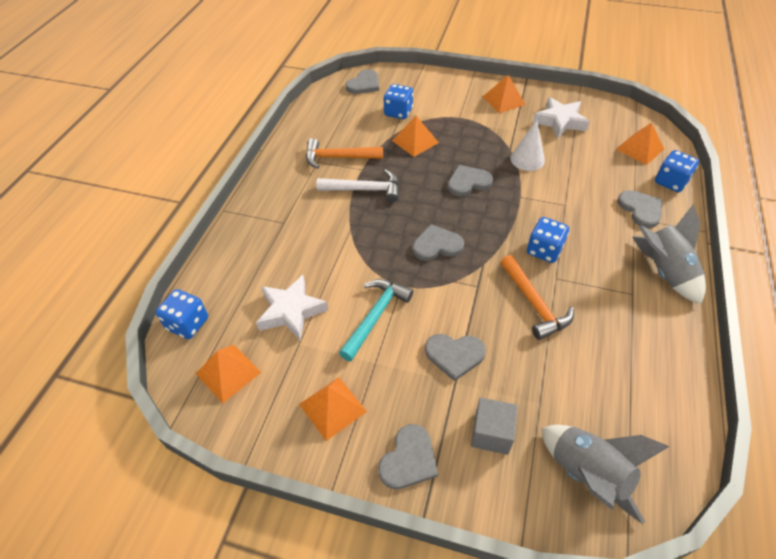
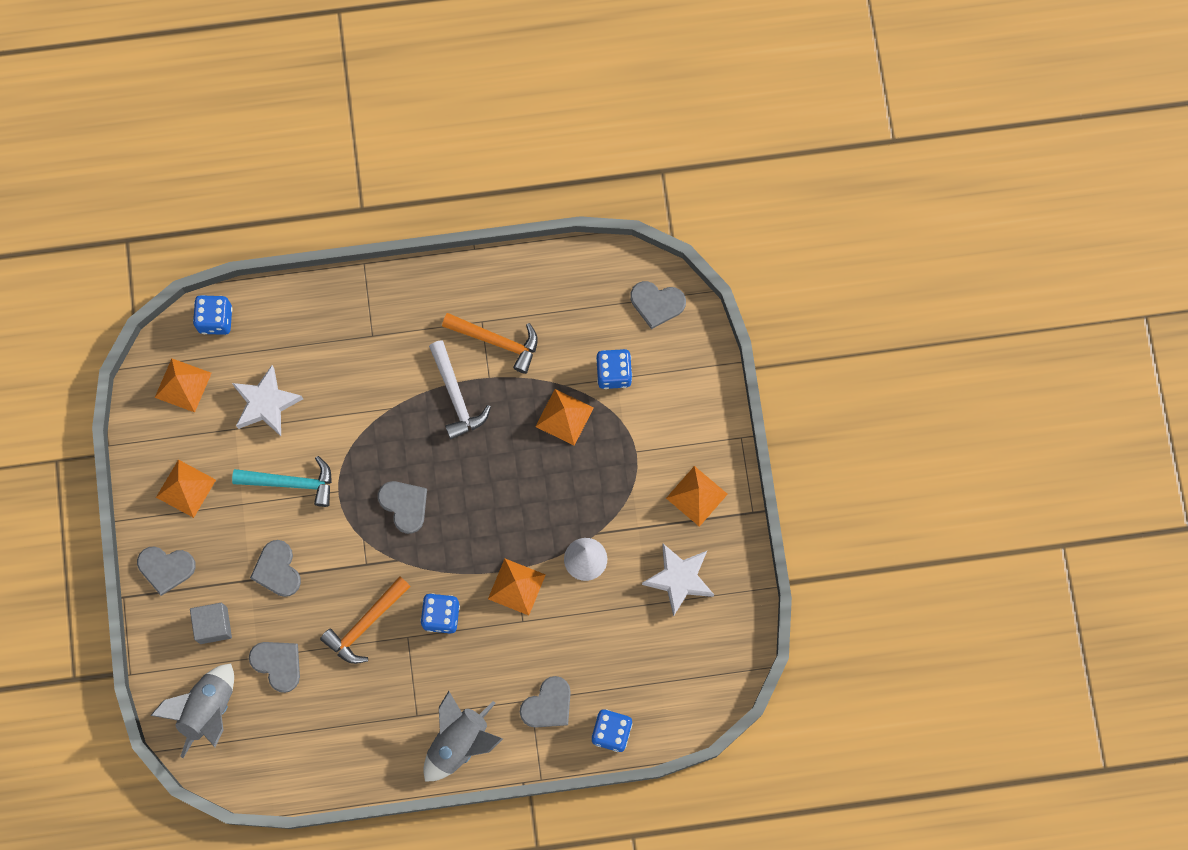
camera: 65 degrees right, 25 degrees up
orange hammer [306,138,383,169] -> orange hammer turned 135 degrees clockwise [442,313,538,374]
grey heart [448,165,493,196] -> grey heart moved to [249,642,300,693]
orange pyramid [616,123,664,165] -> orange pyramid moved to [488,559,545,616]

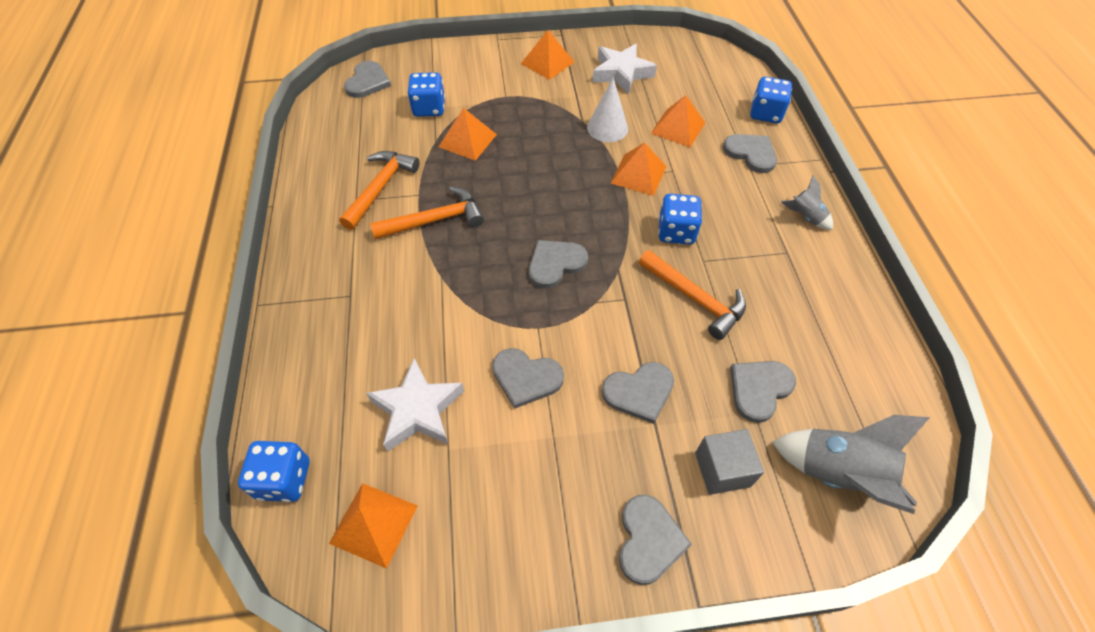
camera: 90 degrees left, 20 degrees down
orange pyramid [156,460,216,518] -> orange pyramid moved to [651,95,705,147]
turquoise hammer [232,456,332,507] -> grey heart [492,348,564,409]
grey rocket [423,691,503,782] -> grey rocket [781,175,833,230], size x0.53
white hammer [429,340,491,439] -> orange hammer [370,187,484,240]

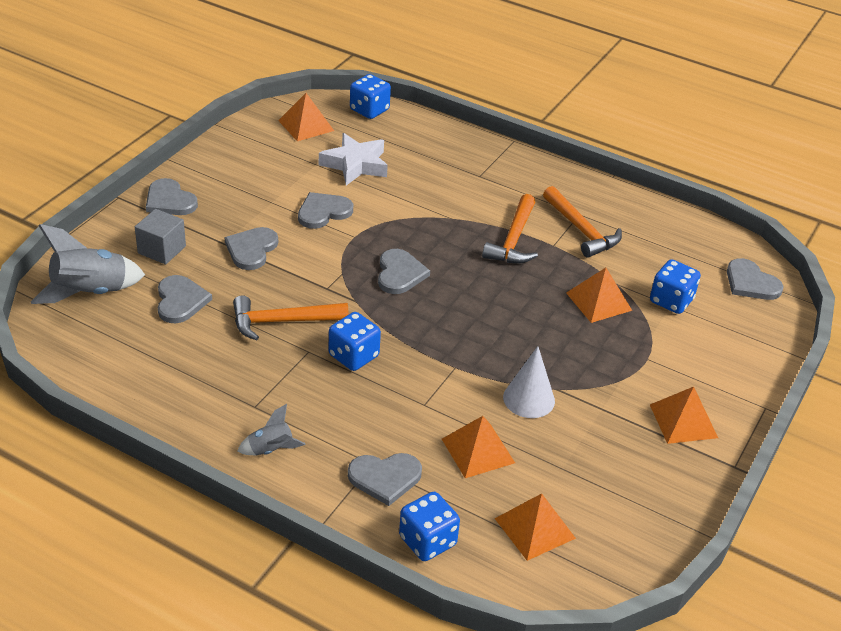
camera: 125 degrees right, 15 degrees down
white star [592,44,657,94] -> none
orange pyramid [611,142,667,196] -> orange pyramid moved to [495,493,576,561]

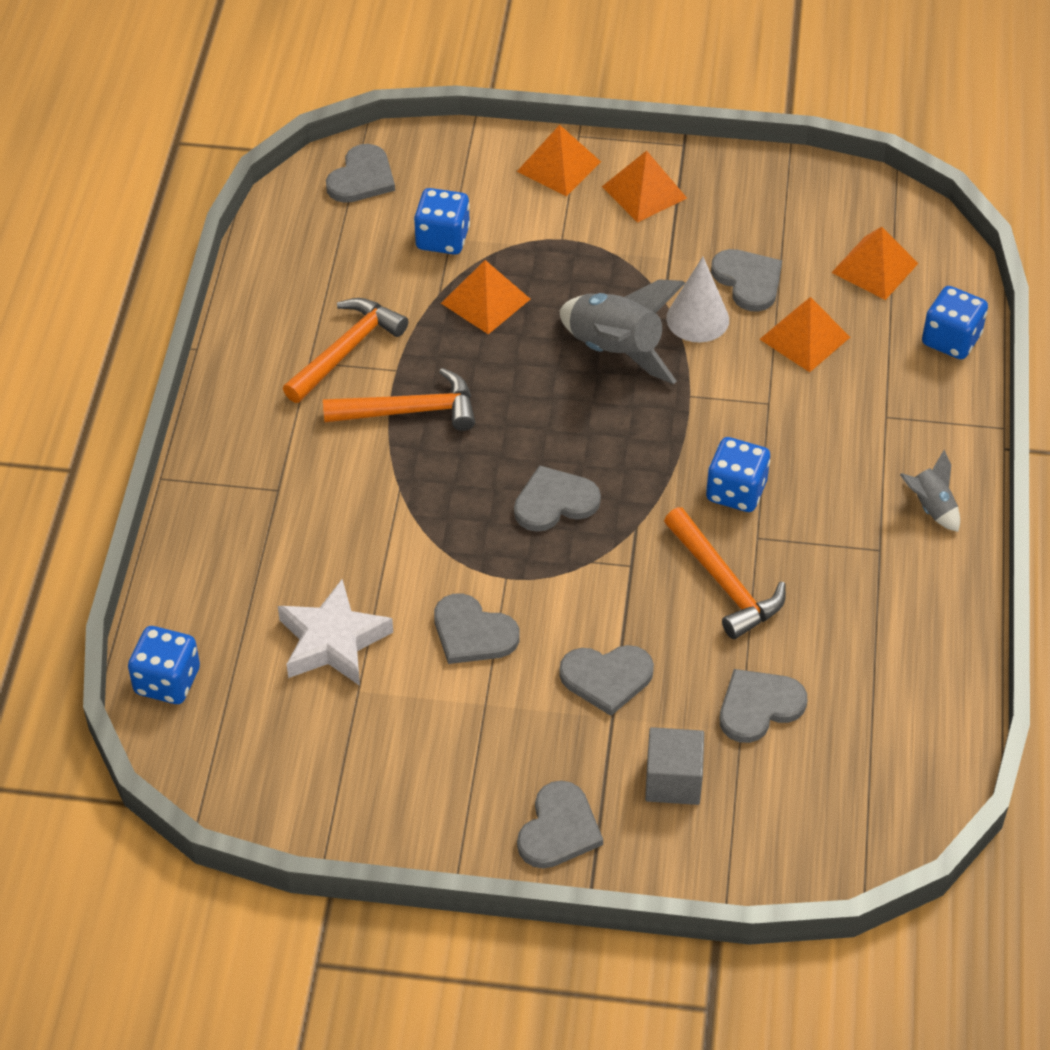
camera: 110 degrees left, 10 degrees up
grey rocket [31,224,145,304] -> grey rocket moved to [560,279,685,384]
orange pyramid [278,93,334,141] -> orange pyramid moved to [517,125,601,197]
grey heart [348,453,422,506] -> grey heart moved to [711,249,782,312]

